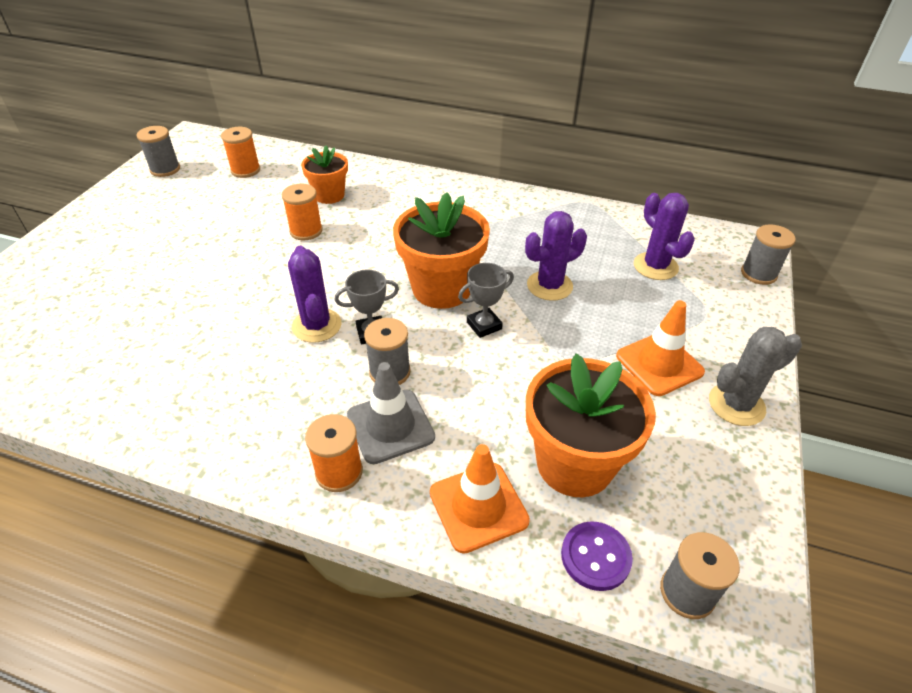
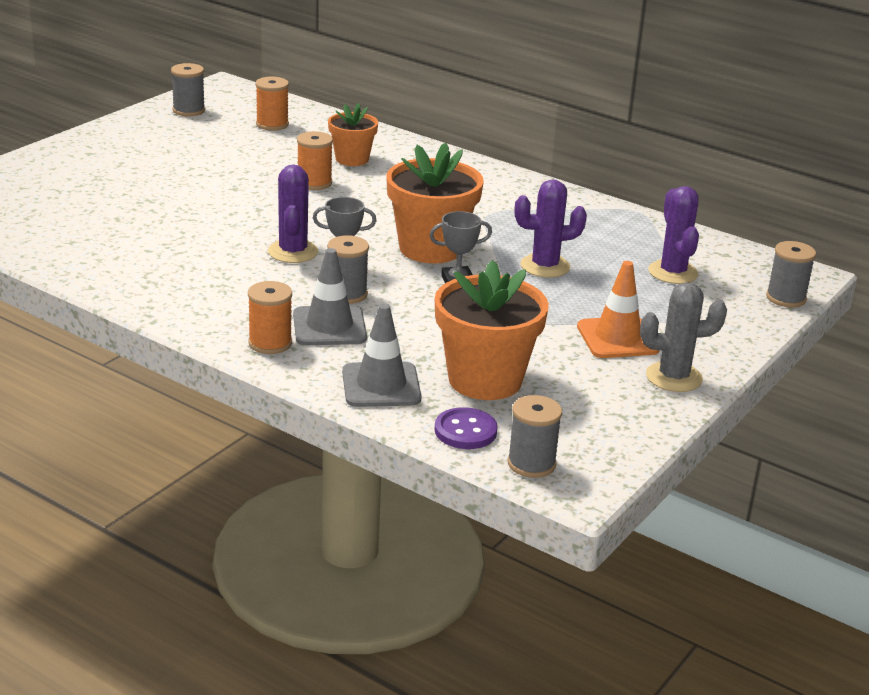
camera: 15 degrees right, 15 degrees down
orange traffic cone [430,444,530,553] -> grey traffic cone [342,304,421,407]

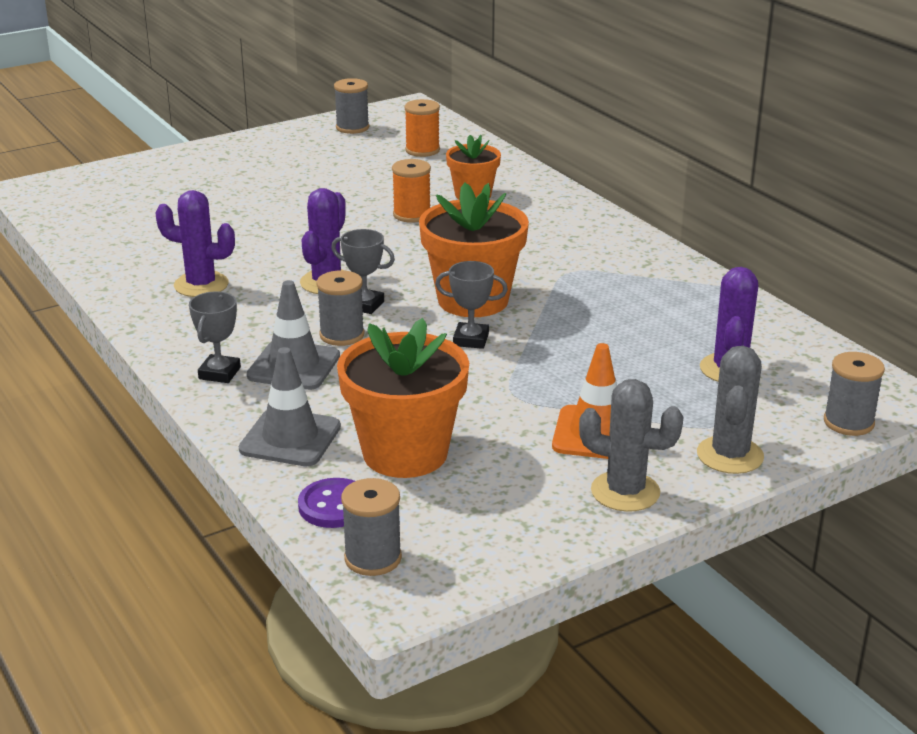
camera: 25 degrees right, 0 degrees up
orange spool [248,281,292,354] -> grey trophy [189,291,241,383]
purple cactus [515,179,587,278] -> purple cactus moved to [155,190,235,297]
none -> grey cactus [697,346,764,474]

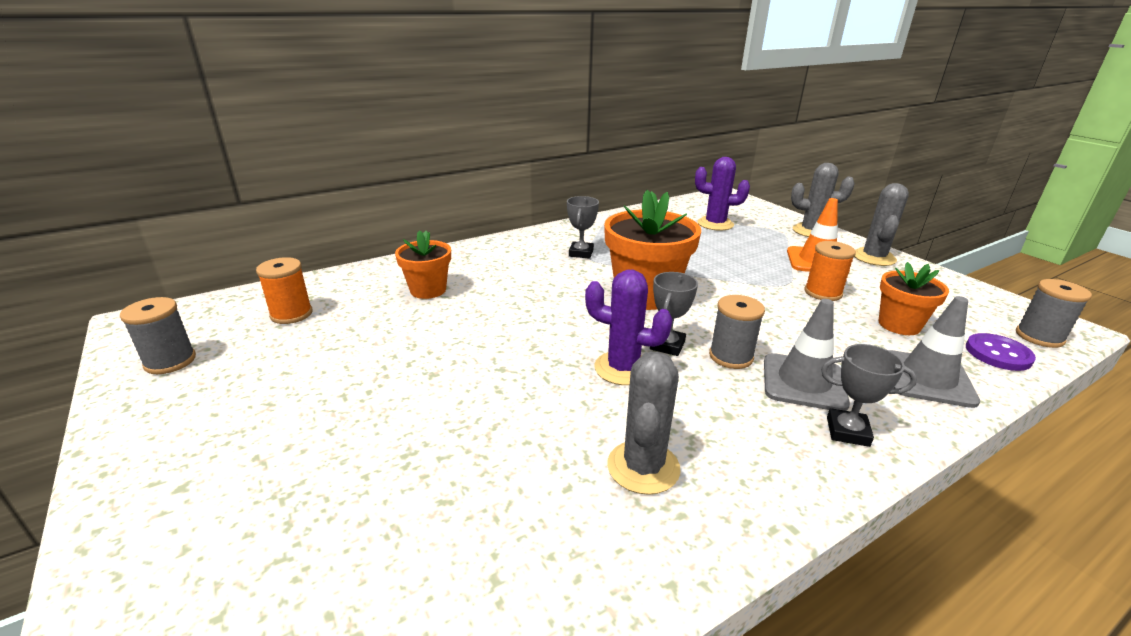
camera: 90 degrees left, 0 degrees up
purple cactus [155,190,235,297] -> grey cactus [607,352,681,495]
orange flower pot [337,318,469,478] -> orange flower pot [878,262,949,335], size x0.59
orange spool [392,159,431,223] -> orange spool moved to [805,241,856,301]
grey trophy [435,261,508,349] -> grey trophy moved to [567,196,599,259]
grey spool [824,352,885,436] -> none

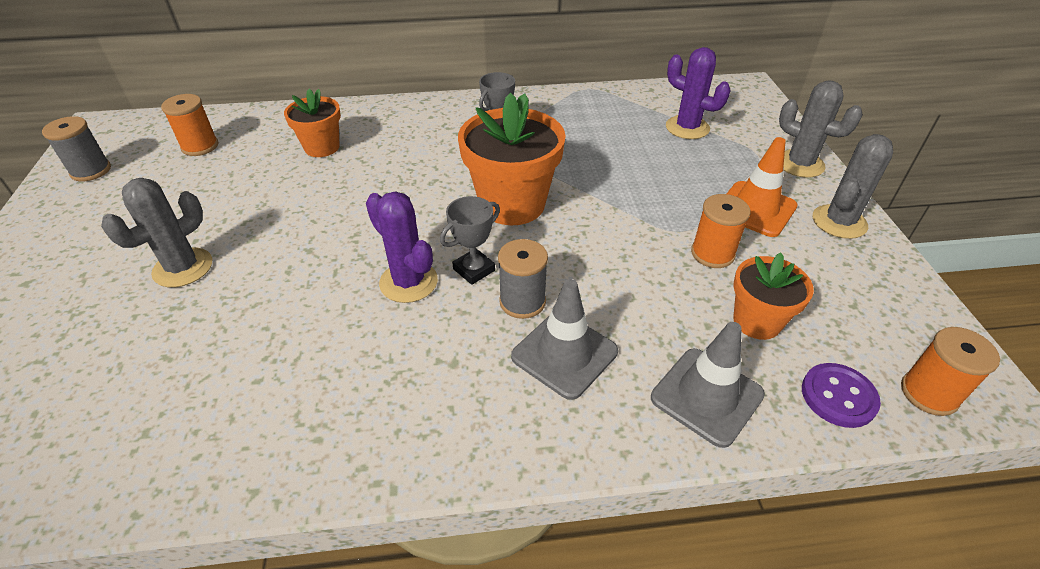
camera: 25 degrees right, 15 degrees up
grey cactus [607,352,681,495] -> grey cactus moved to [101,178,212,287]
grey trophy [821,344,917,447] -> none
grey spool [1016,279,1092,348] -> orange spool [901,327,1000,416]

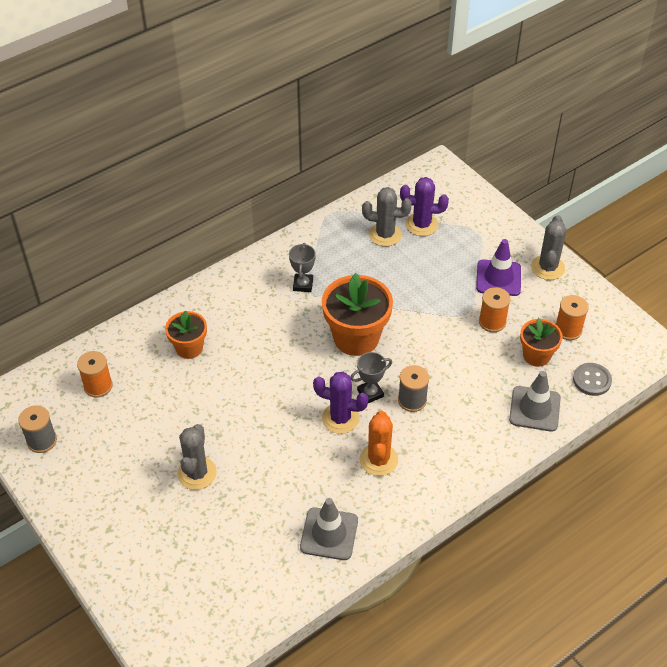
camera: 30 degrees left, 5 degrees up
grey trophy [440,196,500,285] -> grey trophy turned 45 degrees clockwise [351,352,392,403]
grey traffic cone [511,279,618,400] -> grey traffic cone moved to [300,498,358,560]
orange traffic cone [726,137,798,237] -> purple traffic cone [476,239,521,296]
grey cactus [779,80,863,178] -> grey cactus moved to [362,187,412,246]
purple button [802,363,881,428] -> grey button [573,363,612,396]
orange spool [901,327,1000,416] -> orange spool moved to [556,295,589,340]
none -> orange cactus [359,411,398,476]

